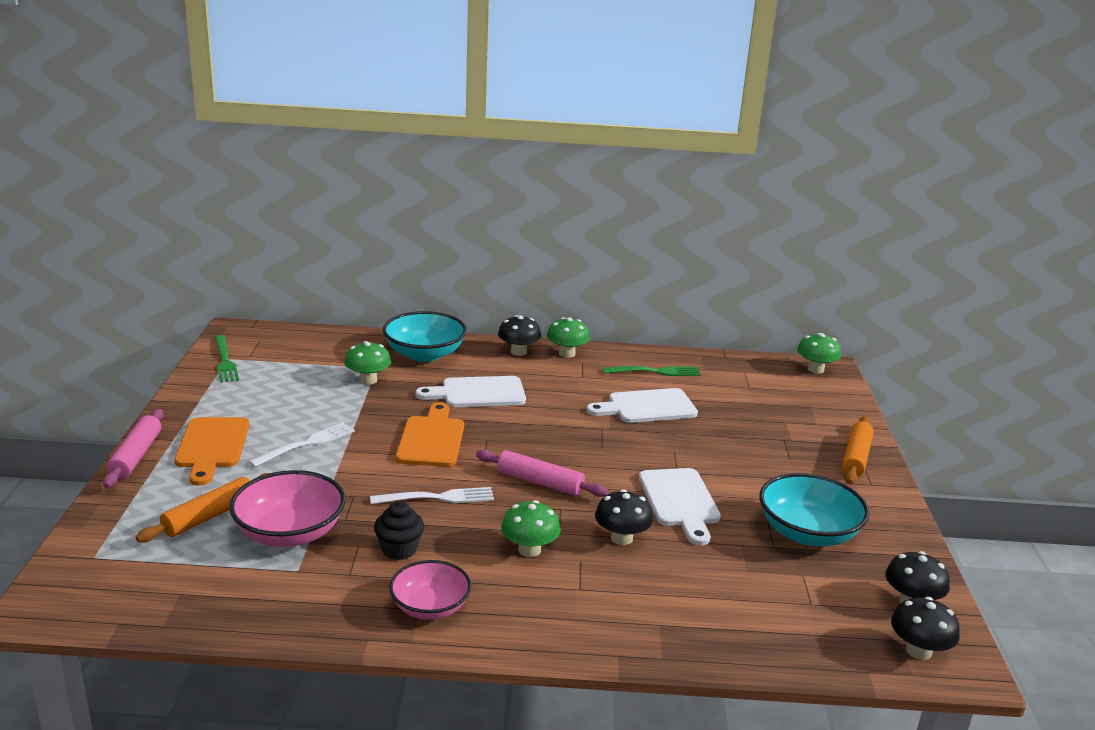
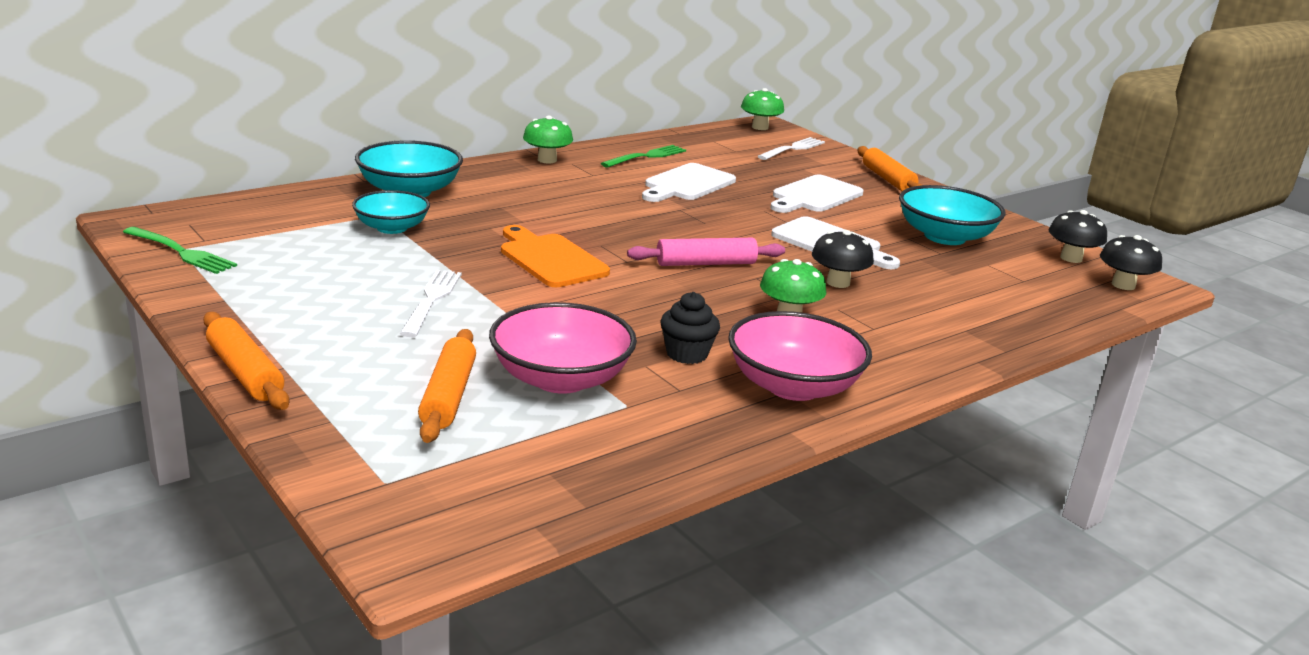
camera: 40 degrees left, 0 degrees up
pink rolling pin [103,409,164,488] -> orange rolling pin [203,312,290,410]
orange cutting board [174,417,250,486] -> none
green mushroom [344,341,391,385] -> turquoise bowl [352,190,430,234]
white fork [370,487,494,504] -> white fork moved to [757,137,825,160]
pink bowl [389,560,472,620] -> pink bowl [728,311,872,401], size x1.51
white cutting board [415,376,526,407] -> white cutting board moved to [770,175,863,213]
black mushroom [498,315,541,356] -> none

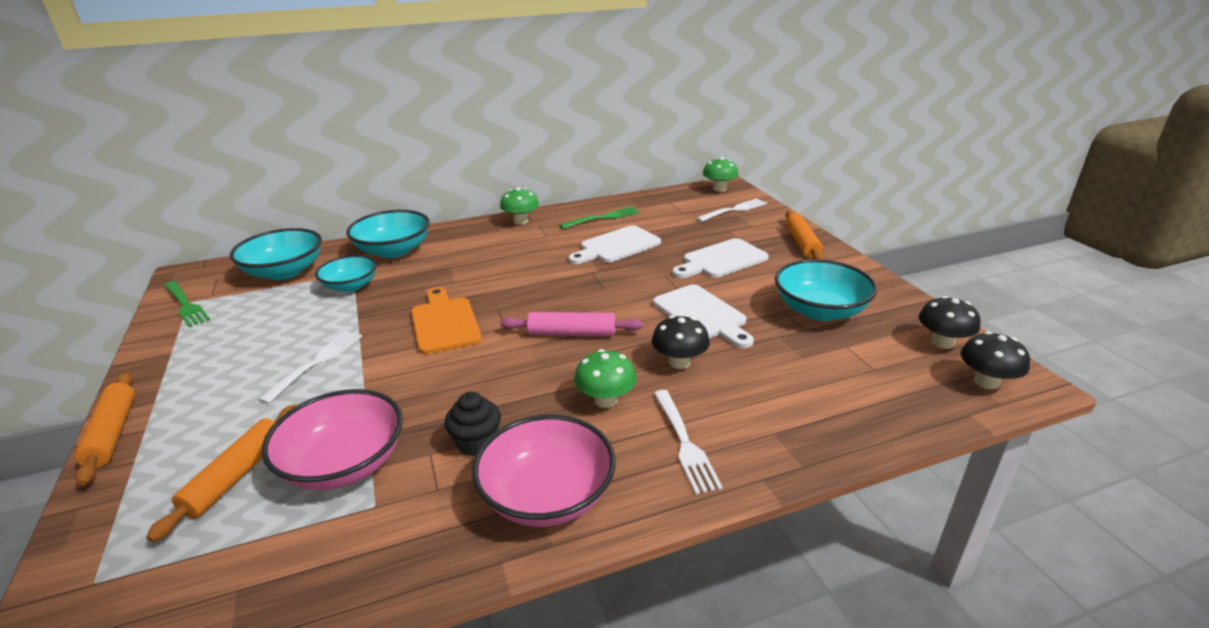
camera: 20 degrees right, 5 degrees up
none -> turquoise bowl [230,228,322,280]
none -> white fork [654,390,723,494]

